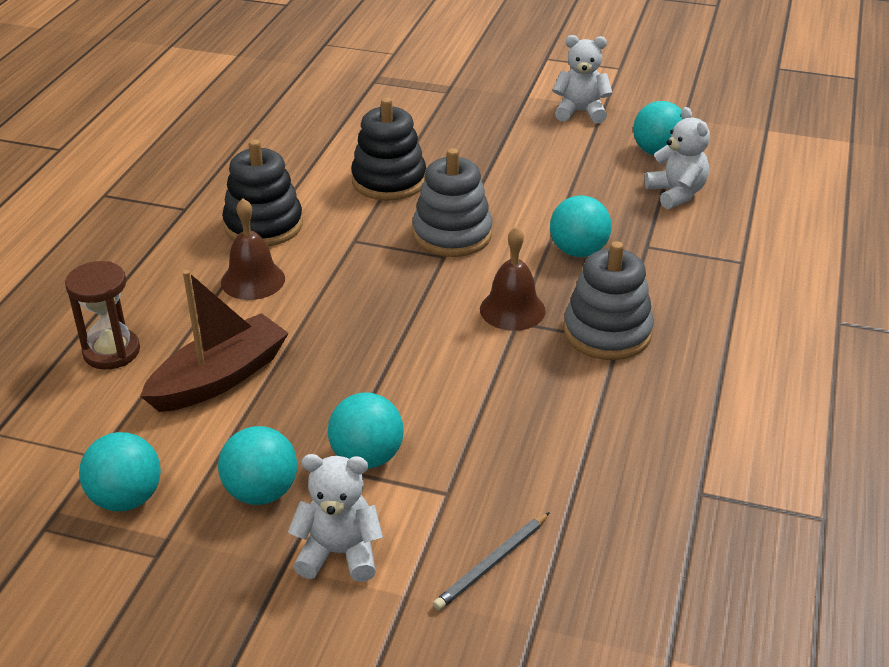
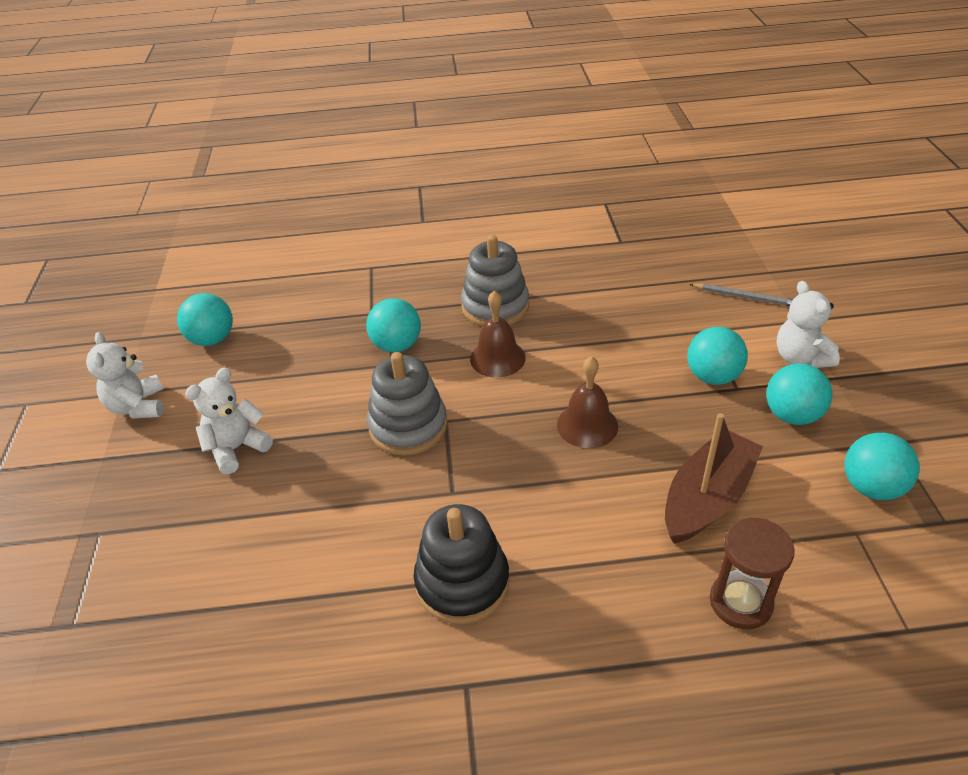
camera: 110 degrees left, 5 degrees up
brown boat [140,270,289,412] -> brown boat turned 105 degrees clockwise [665,413,763,544]
brown bell [221,198,285,300] -> brown bell moved to [557,356,618,448]
black stacking toy [351,98,426,200] -> none
white teddy bear [645,107,710,209] -> white teddy bear moved to [185,368,273,474]

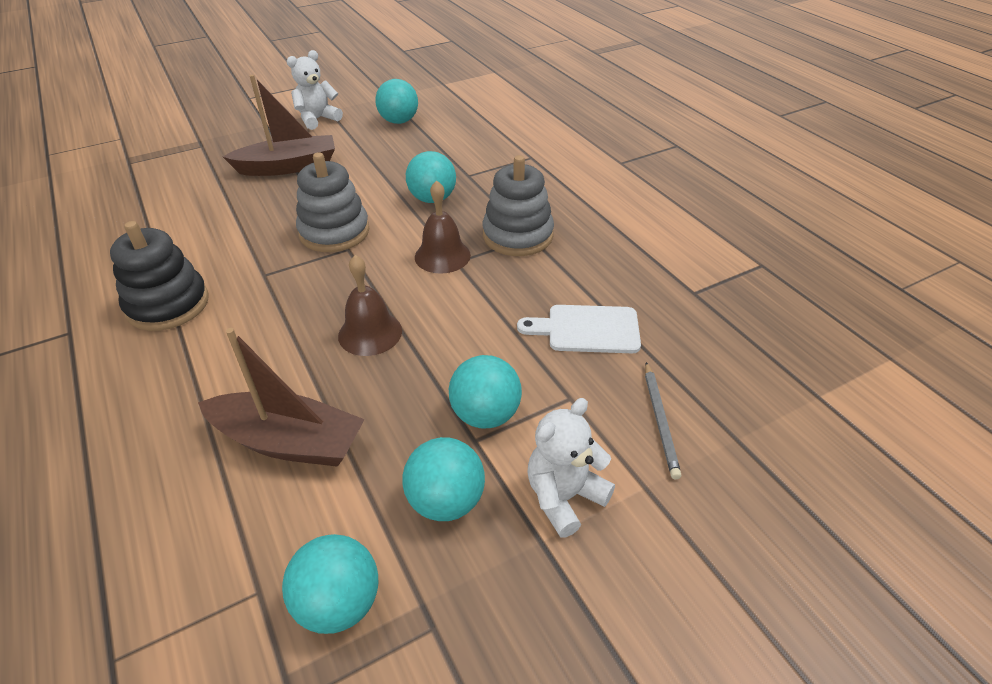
camera: 65 degrees right, 0 degrees up
white teddy bear [185,368,273,474] -> brown boat [223,75,335,176]
brown hourglass [710,518,795,629] -> none
none -> white cutting board [517,305,641,353]

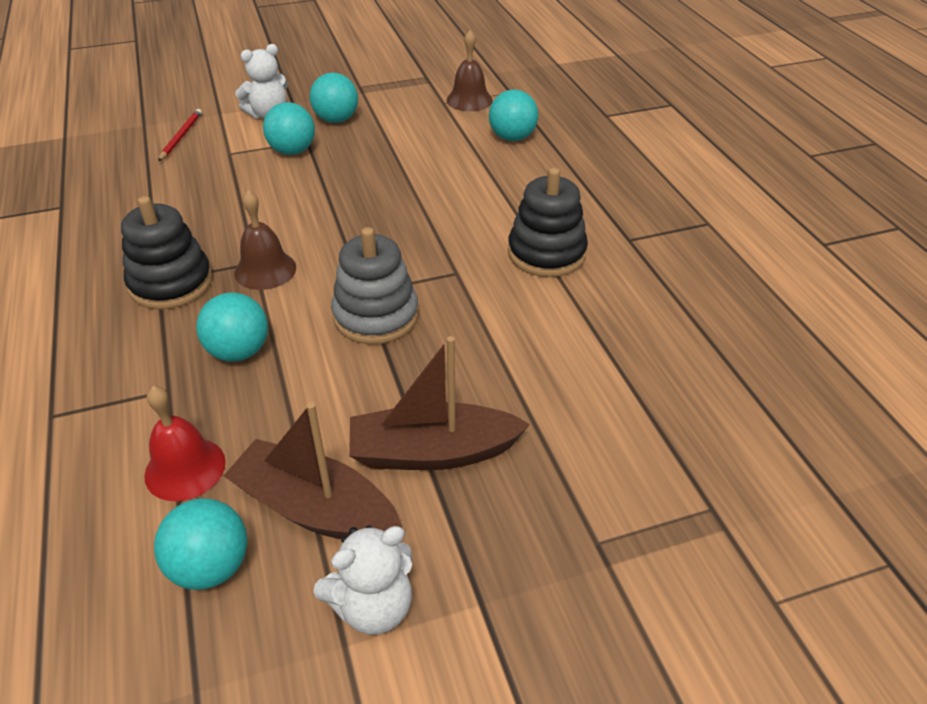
camera: 170 degrees left, 0 degrees up
brown boat [198,328,365,467] -> brown boat moved to [224,402,402,539]
turquoise ball [282,534,379,634] -> turquoise ball moved to [489,89,538,141]
brown bell [338,255,402,356] -> brown bell moved to [447,30,493,111]
grey stacking toy [483,155,554,256] -> black stacking toy [121,196,213,309]
white cutting board [517,305,641,353] -> none
grey pencil [645,362,681,479] -> red pencil [158,109,202,161]
none -> red bell [144,386,226,501]

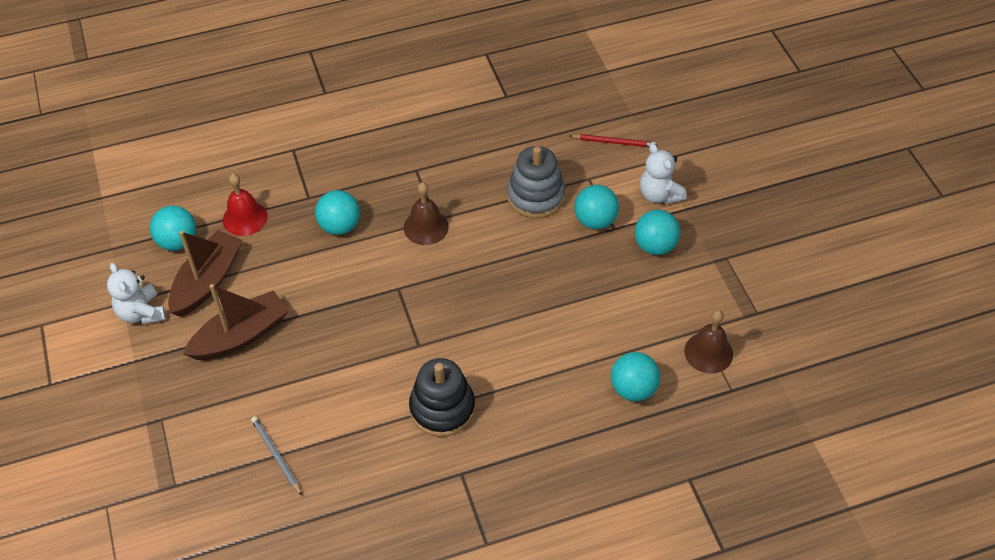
camera: 90 degrees right, 10 degrees up
black stacking toy [121,196,213,309] -> none
grey stacking toy [331,227,418,344] -> grey stacking toy moved to [507,146,565,218]
brown boat [349,336,530,470] -> brown boat turned 60 degrees clockwise [183,284,289,360]
none -> grey pencil [251,416,302,496]

